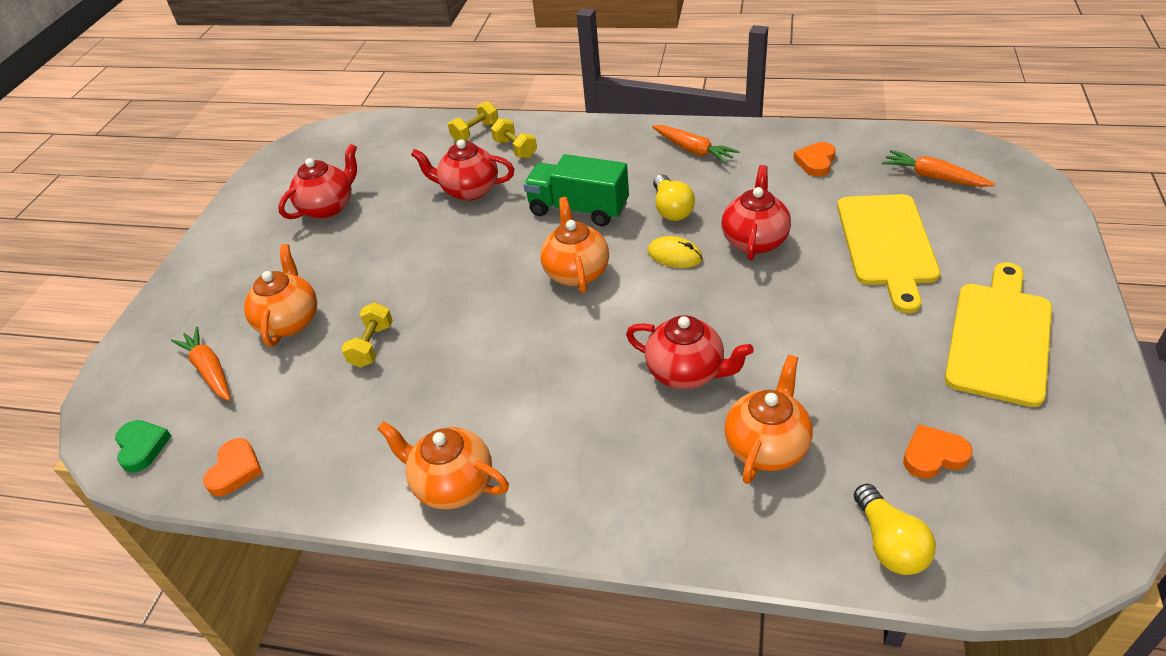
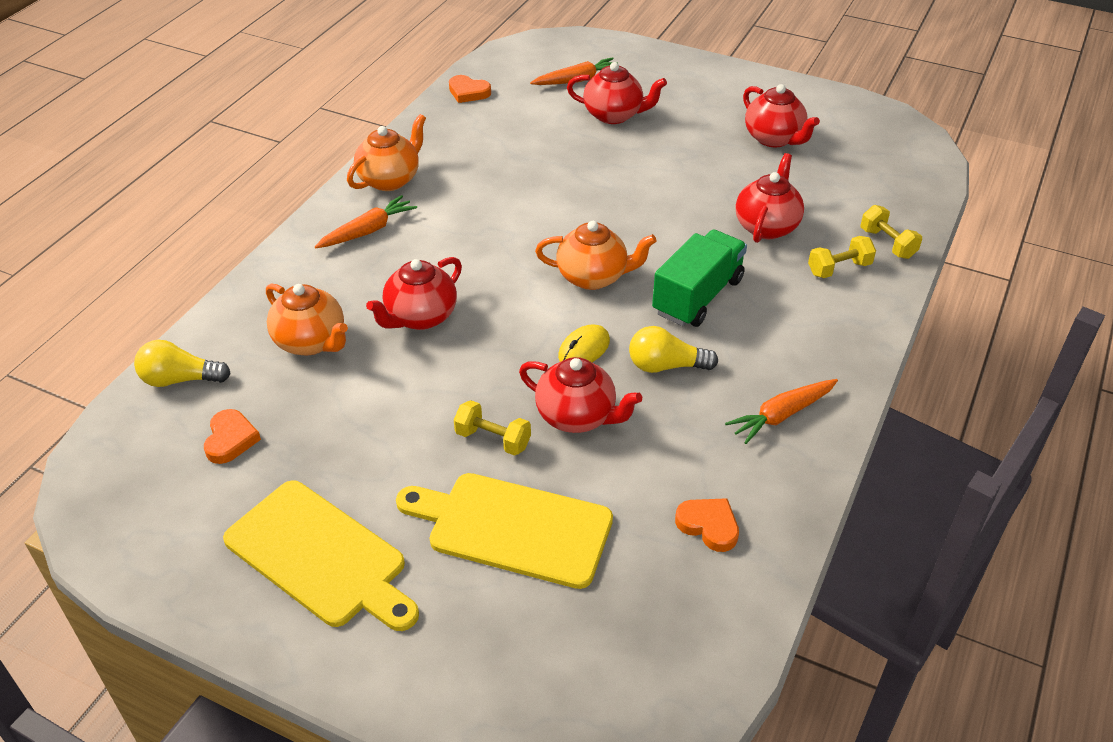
camera: 100 degrees right, 0 degrees up
green heart [115,420,171,473] -> none
orange teapot [244,244,317,347] -> red teapot [567,62,667,124]
yellow dumbbell [341,303,393,368] -> yellow dumbbell moved to [454,400,531,456]
orange carrot [882,150,995,187] -> orange carrot moved to [315,195,417,248]

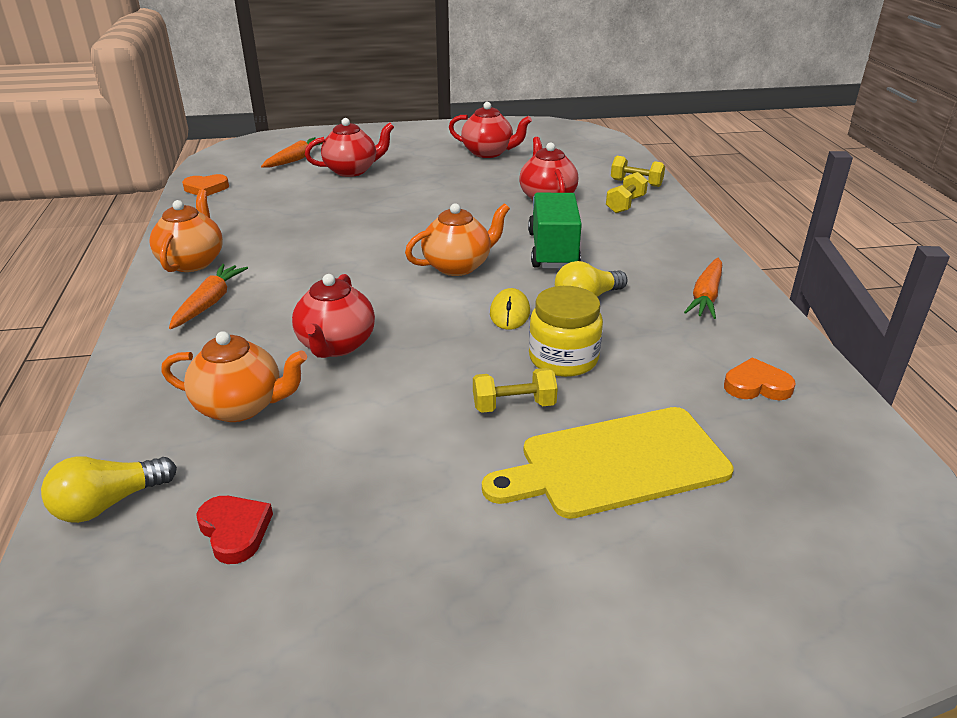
camera: 35 degrees left, 10 degrees down
orange heart [204,409,261,464] -> red heart [196,496,273,564]
yellow cutting board [223,480,419,631] -> none
red teapot [519,357,642,433] -> yellow jar [529,286,603,377]

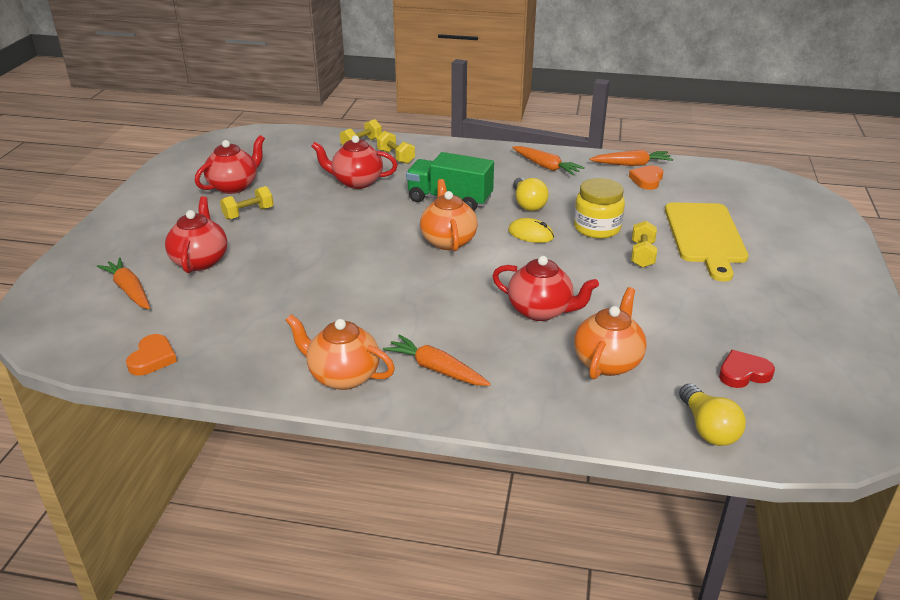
camera: 70 degrees left, 0 degrees up
none -> yellow dumbbell [220,186,274,220]
none -> orange carrot [590,150,673,166]

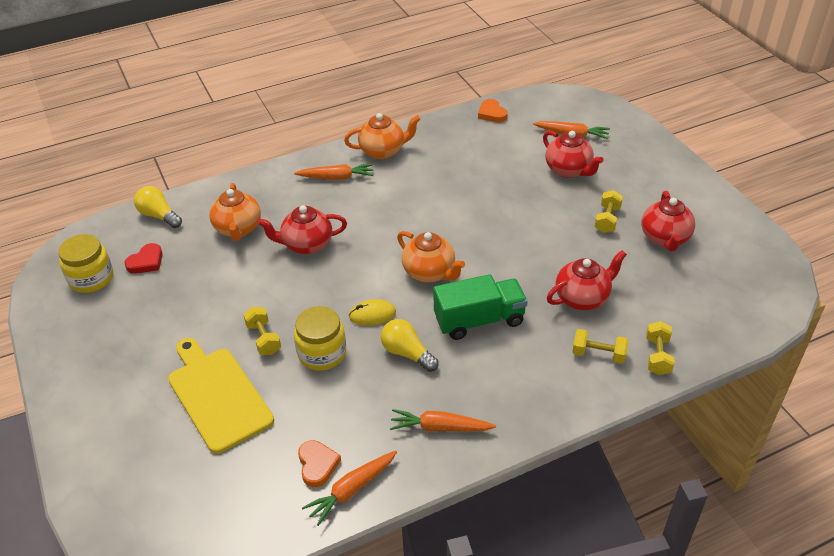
camera: 145 degrees right, 10 degrees up
none -> yellow jar [58,234,113,293]

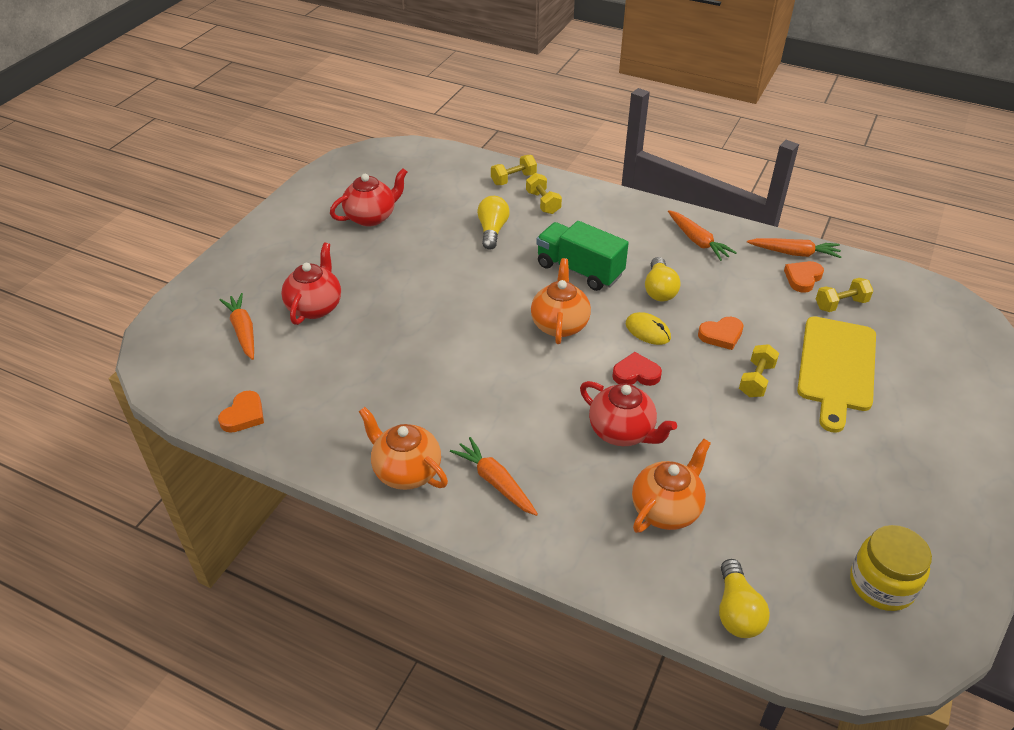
camera: 130 degrees left, 0 degrees up
red heart [124,243,163,274] -> red heart moved to [612,352,662,386]
yellow jar [294,306,346,371] -> orange heart [698,317,744,350]
red teapot [547,250,627,310] -> yellow light bulb [477,196,510,249]
yellow dumbbell [595,190,623,233] -> yellow dumbbell moved to [816,278,873,312]

